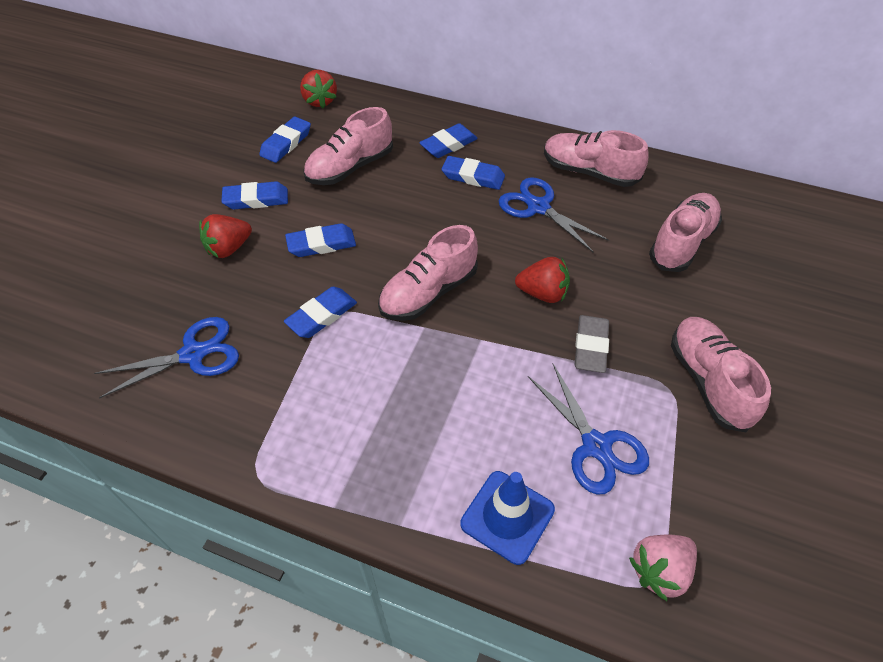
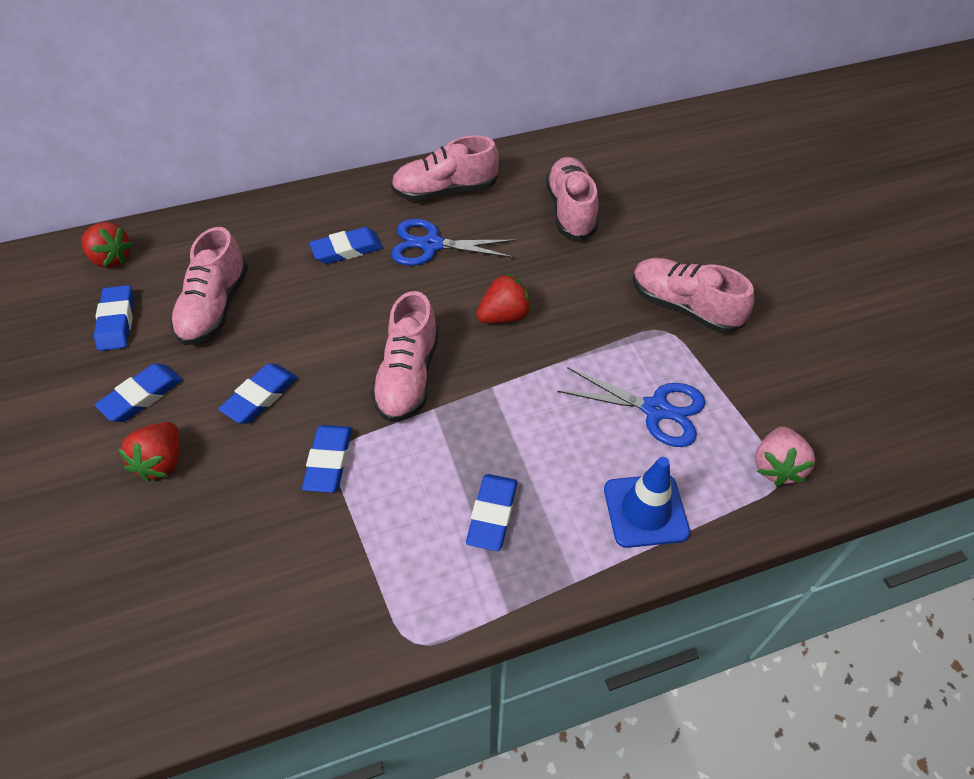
camera: 40 degrees left, 0 degrees up
blue scissors [94,317,239,398] -> none
blue eraser [419,123,478,158] -> blue eraser moved to [466,474,517,551]
grey eraser [575,315,609,373] -> none

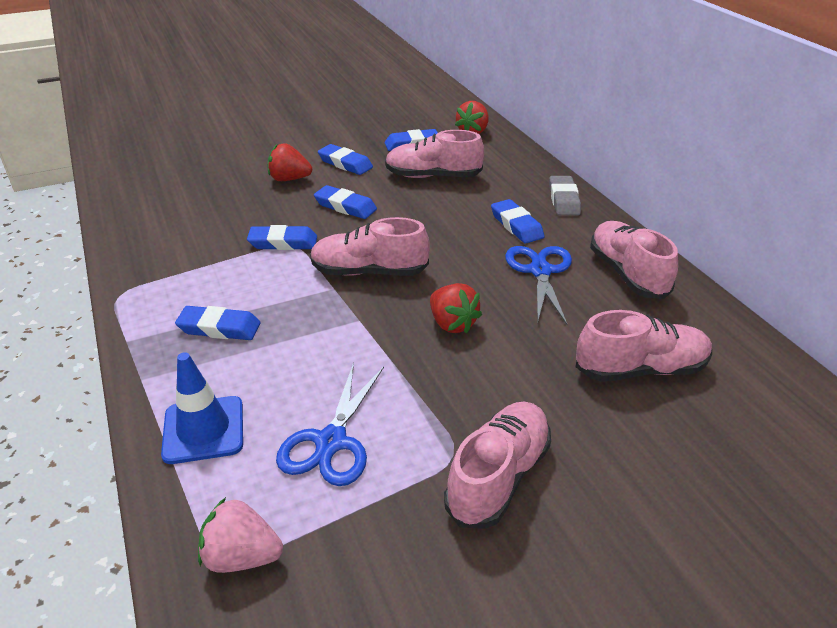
camera: 85 degrees right, 15 degrees down
none -> grey eraser [549,176,581,215]

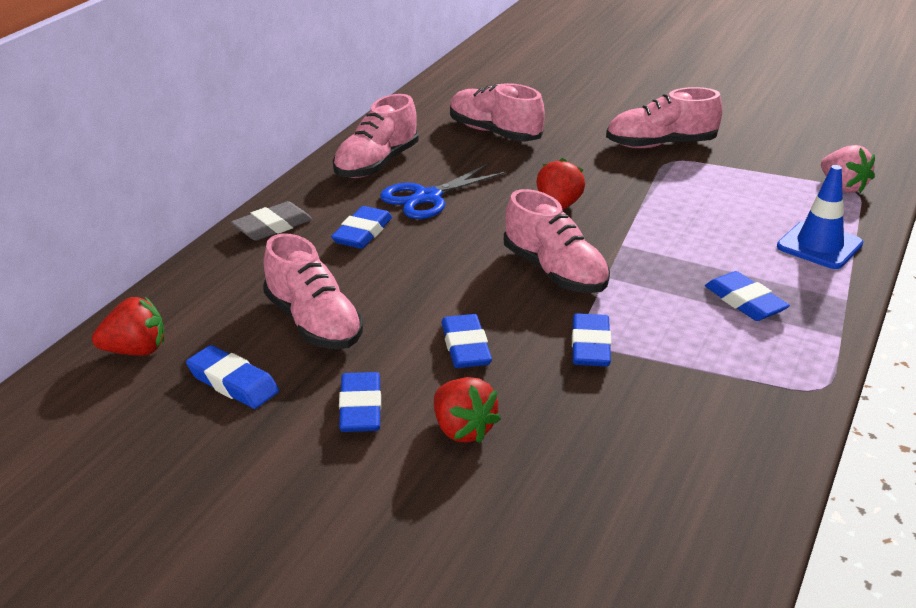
camera: 130 degrees left, 5 degrees down
blue eraser [247,225,317,250] -> blue eraser turned 45 degrees clockwise [572,313,611,367]
blue scissors [276,362,384,486] -> none

